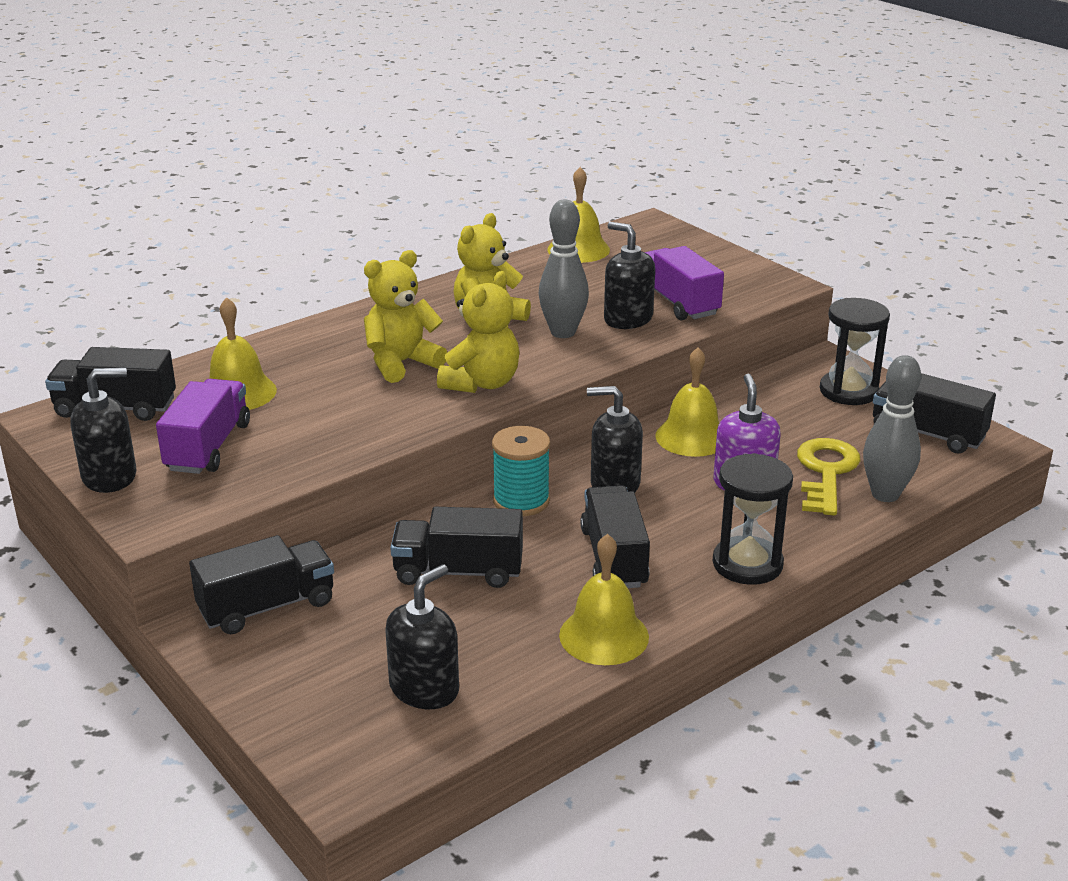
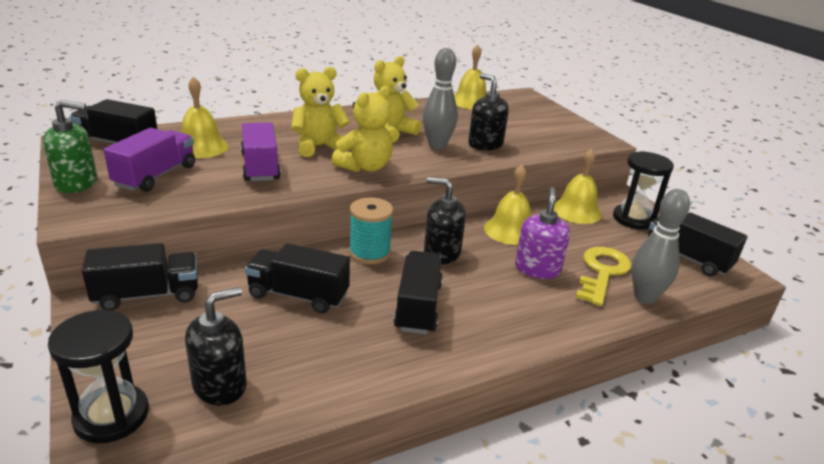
camera: 10 degrees right, 0 degrees up
black soap dispenser [70,368,136,493] -> green soap dispenser [43,100,97,193]
yellow bell [559,534,649,665] -> yellow bell moved to [553,148,602,224]
purple truck [645,246,724,320] -> purple truck moved to [241,122,281,181]
black hourglass [713,453,793,585] -> black hourglass moved to [48,310,149,443]

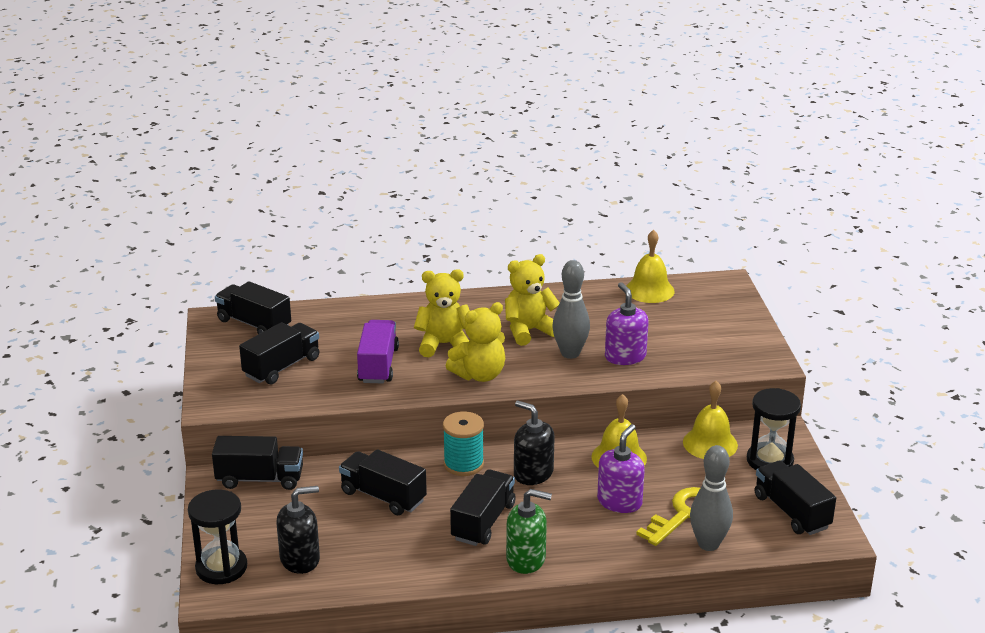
camera: 20 degrees right, 0 degrees up
green soap dispenser [43,100,97,193] -> green soap dispenser moved to [506,489,552,574]
purple truck [104,128,195,192] -> black truck [239,322,319,384]
yellow bell [181,76,229,158] -> none
black soap dispenser [468,73,509,150] -> purple soap dispenser [605,282,648,365]

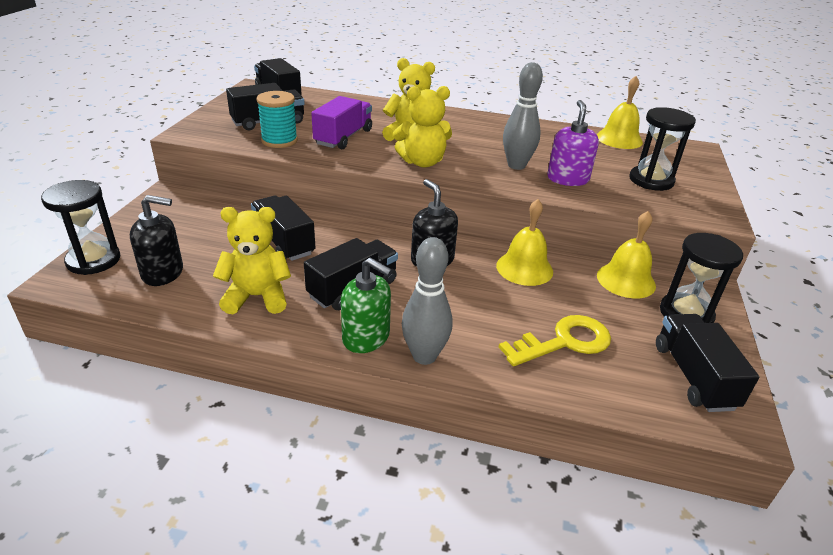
camera: 20 degrees right, 5 degrees up
black truck [212,436,303,490] -> none
turquoise spool [443,411,484,476] -> turquoise spool moved to [257,91,298,148]
yellow teddy bear [505,254,560,346] -> yellow teddy bear moved to [213,207,291,314]
purple soap dispenser [597,424,645,513] -> none
grey bowling pin [690,445,733,551] -> grey bowling pin moved to [402,237,453,365]
none -> black hourglass [629,107,696,191]

